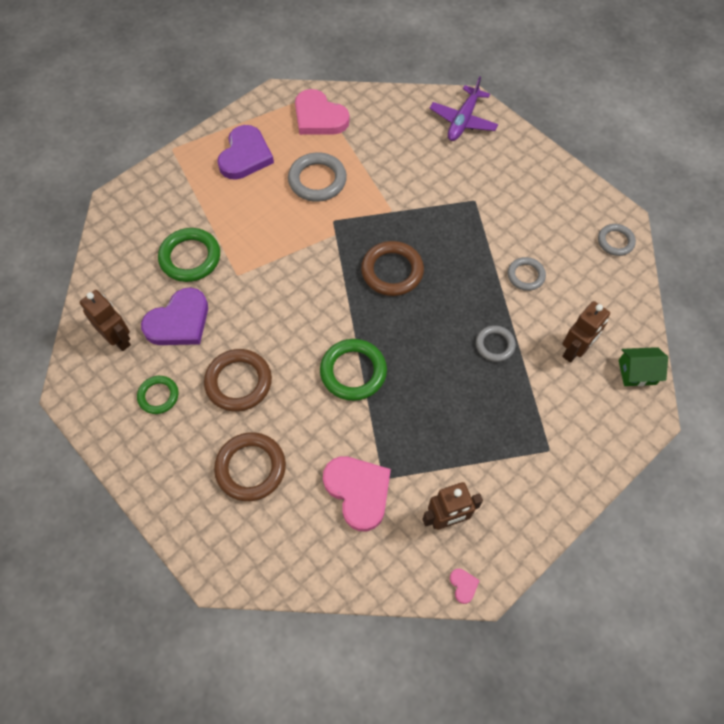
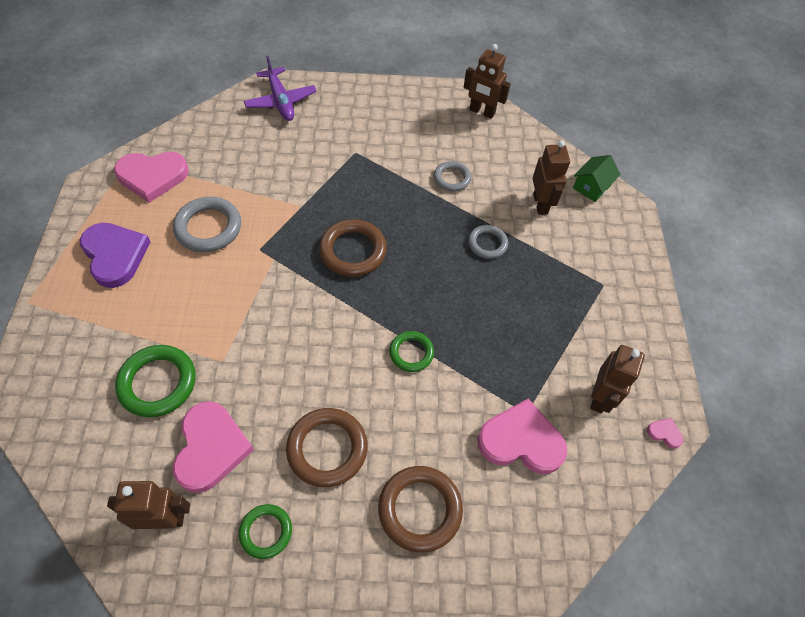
camera: 50 degrees left, 5 degrees down
purple heart [141,287,208,345] -> pink heart [173,401,254,493]
green ring [320,339,387,401] -> green ring [389,331,434,372], size x0.61
grey ring [598,224,636,256] -> brown robot [464,44,511,119]

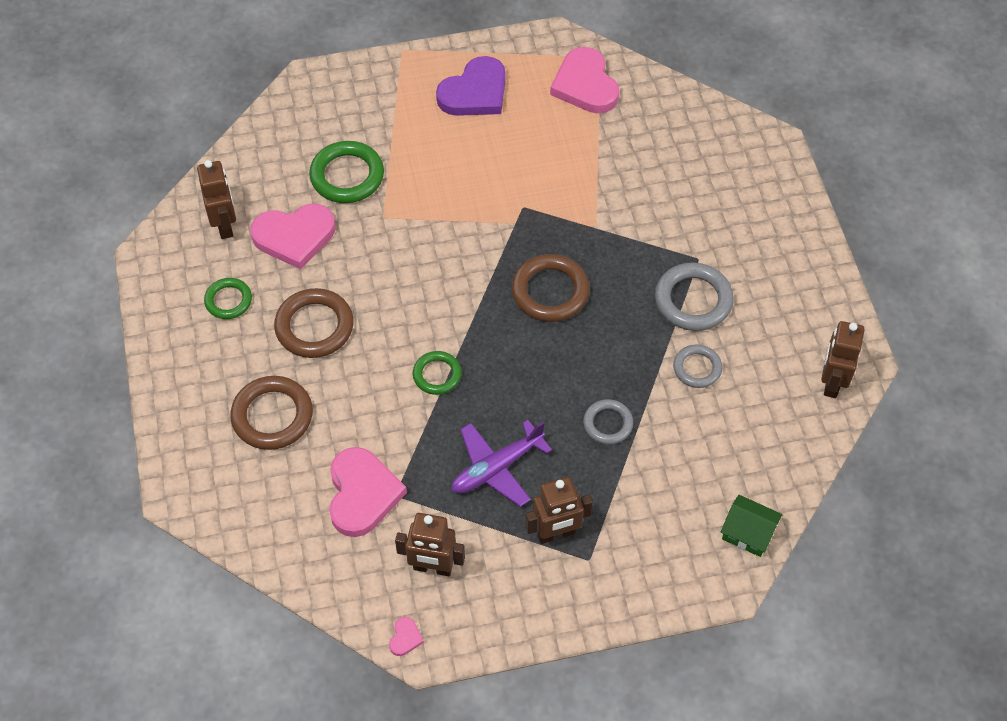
camera: 80 degrees right, 0 degrees up
grey ring [173,197,241,252] -> grey ring moved to [655,263,734,331]
purple plane [244,55,317,121] -> purple plane moved to [451,420,552,507]
brown robot [532,140,570,215] -> brown robot moved to [525,477,593,544]

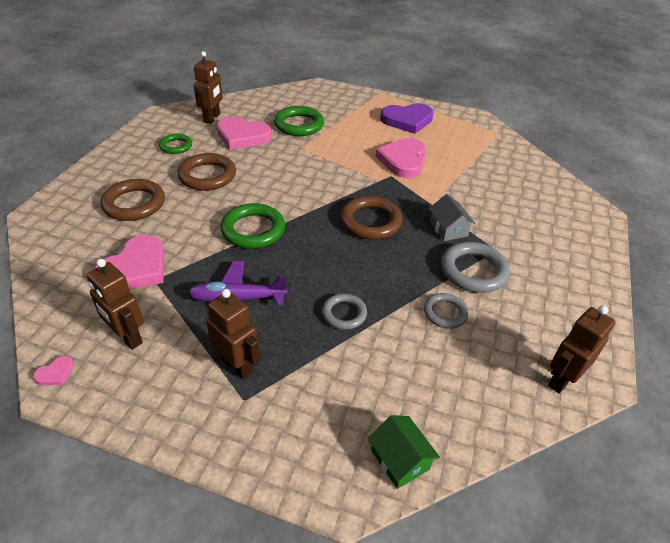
camera: 30 degrees right, 15 degrees down
green ring [413,351,462,395] -> green ring [220,203,285,249], size x1.65
brown robot [525,477,593,544] -> brown robot turned 150 degrees counterclockwise [206,289,260,380]
pink heart [550,47,619,113] -> pink heart moved to [375,138,426,178]
none -> grey house [429,194,476,241]

